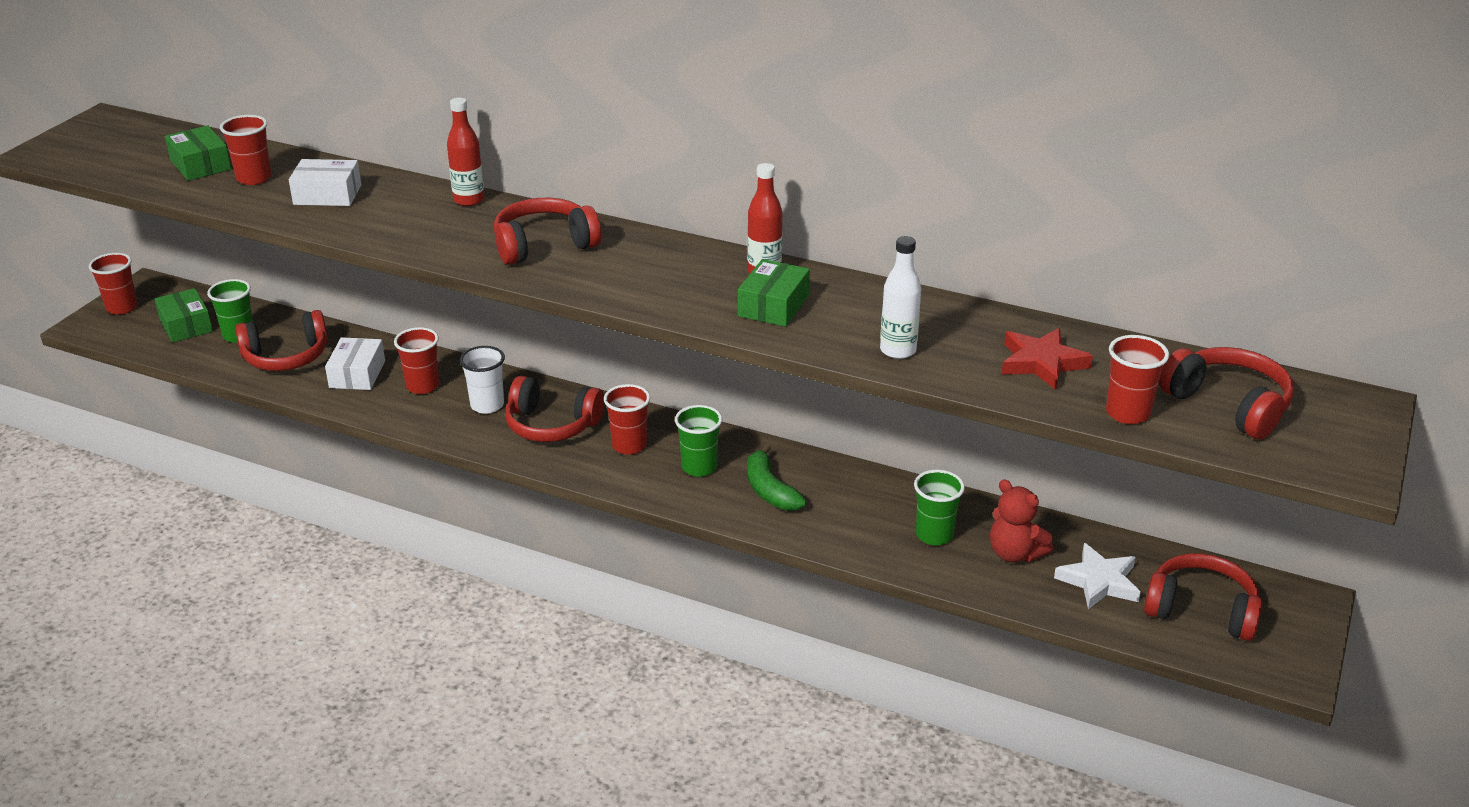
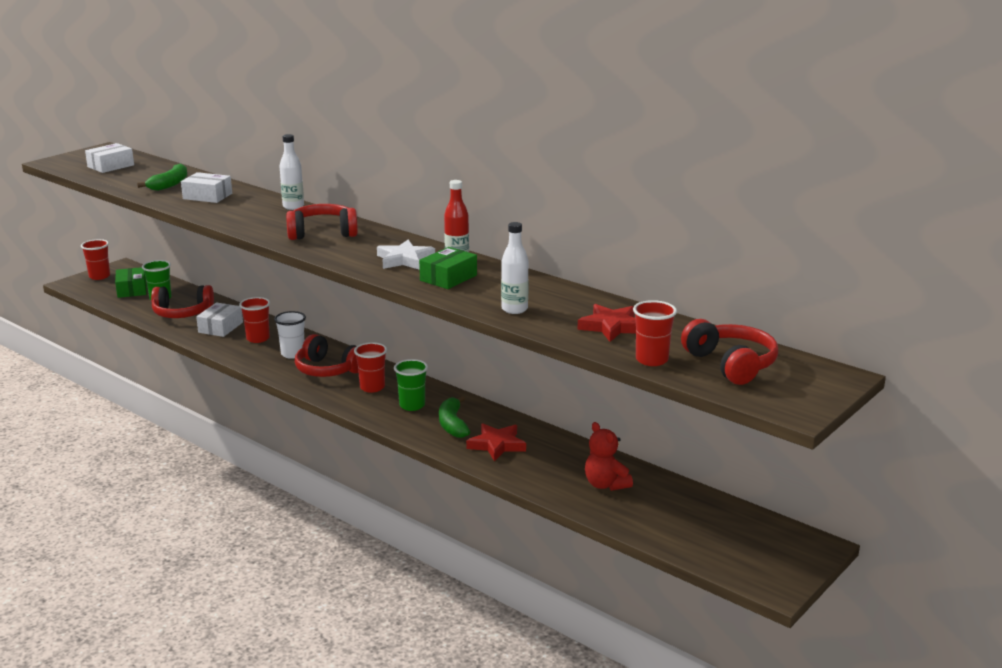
camera: 15 degrees right, 10 degrees down
green box [165,125,231,181] -> none
red cup [220,115,271,185] -> green banana [137,163,187,191]
red bottle [447,98,485,206] -> white bottle [279,134,304,210]
green cup [914,470,965,545] -> none
white star [1054,543,1141,609] -> white star moved to [377,240,435,270]
red headphones [1144,553,1262,641] -> none
none -> white box [85,143,134,173]
none -> red star [466,423,526,461]

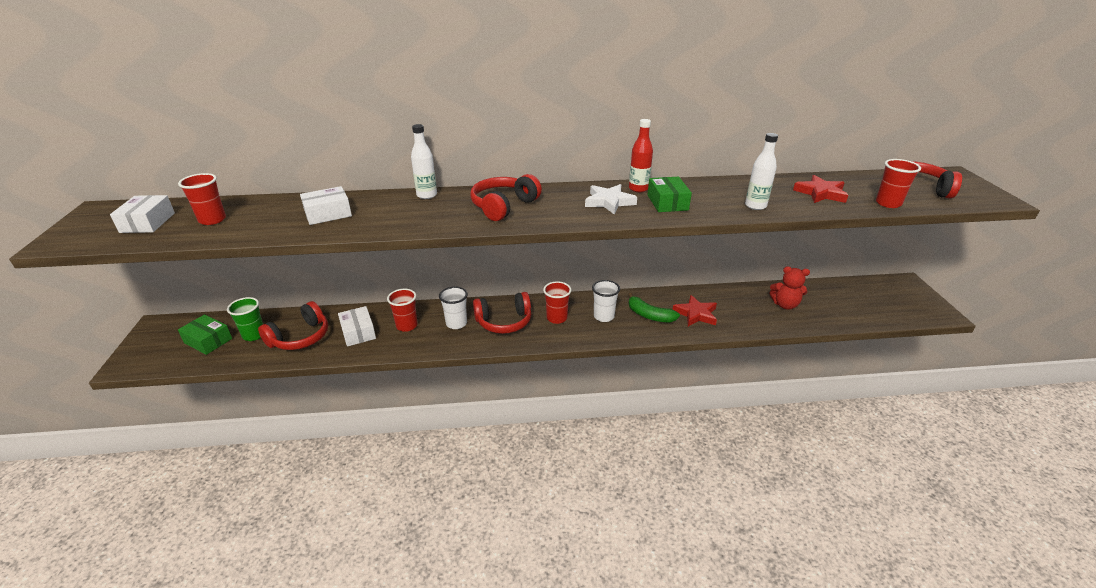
camera: 45 degrees left, 10 degrees up
red cup [81,239,110,280] -> red cup moved to [178,173,226,225]
green banana [137,163,187,191] -> none
green cup [394,359,428,411] -> white cup [592,280,620,322]

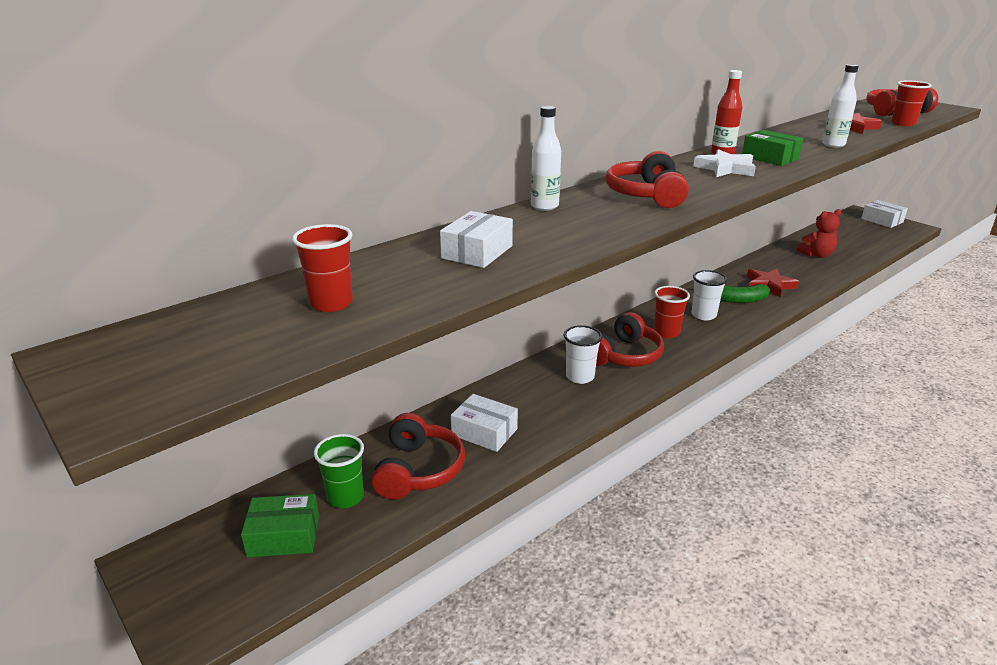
camera: 35 degrees left, 5 degrees down
white box [110,195,175,233] -> white box moved to [861,200,908,228]
red cup [387,289,418,332] -> none

